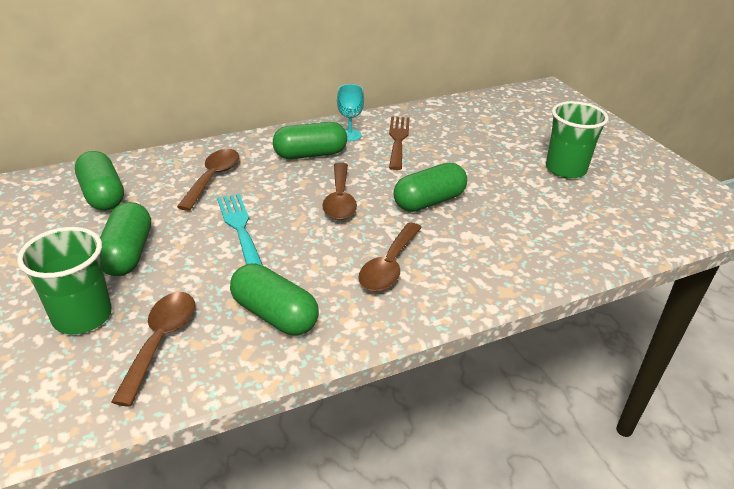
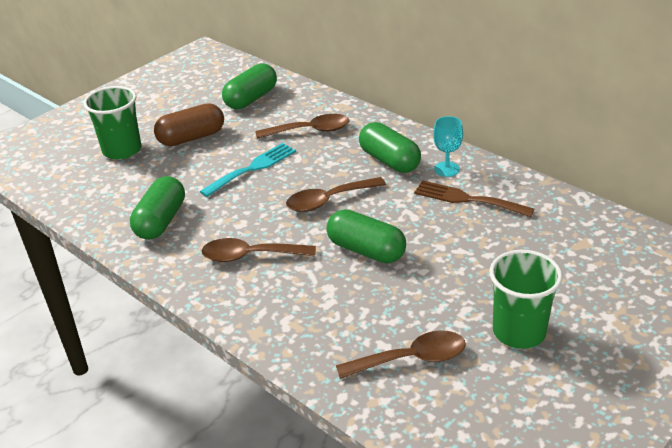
camera: 70 degrees right, 0 degrees up
green capsule [100,202,151,276] -> brown capsule [154,103,224,146]
brown spoon [111,292,195,407] -> brown spoon moved to [336,330,466,379]
brown fork [389,116,410,170] -> brown fork turned 135 degrees counterclockwise [414,180,534,217]

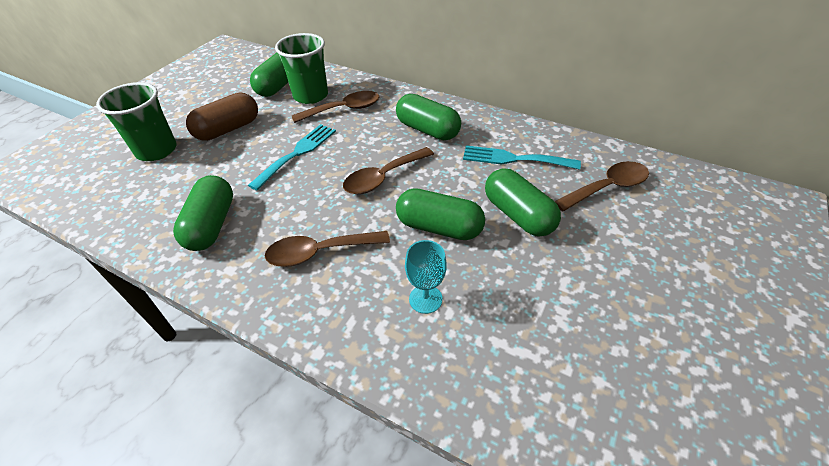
camera: 15 degrees left, 10 degrees up
brown spoon [336,330,466,379] -> brown spoon moved to [555,161,649,212]
brown fork [414,180,534,217] -> turquoise fork [463,145,581,170]
turquoise goblet [433,116,463,177] -> turquoise goblet moved to [405,240,447,314]
green cup [490,250,563,349] -> green cup moved to [275,33,328,104]
none -> green capsule [485,169,561,237]

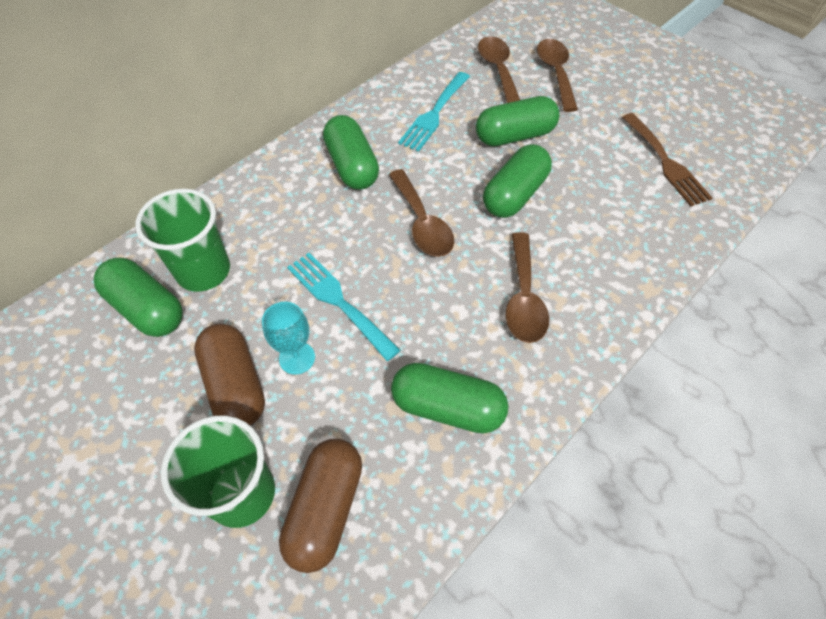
camera: 75 degrees left, 10 degrees up
brown spoon [292,91,379,123] -> brown spoon moved to [537,39,578,112]
green capsule [396,94,461,140] -> green capsule turned 75 degrees counterclockwise [323,115,379,190]
turquoise goblet [405,240,447,314] -> turquoise goblet moved to [262,302,315,375]
none -> brown capsule [279,439,362,573]
none -> brown fork [622,113,712,206]

